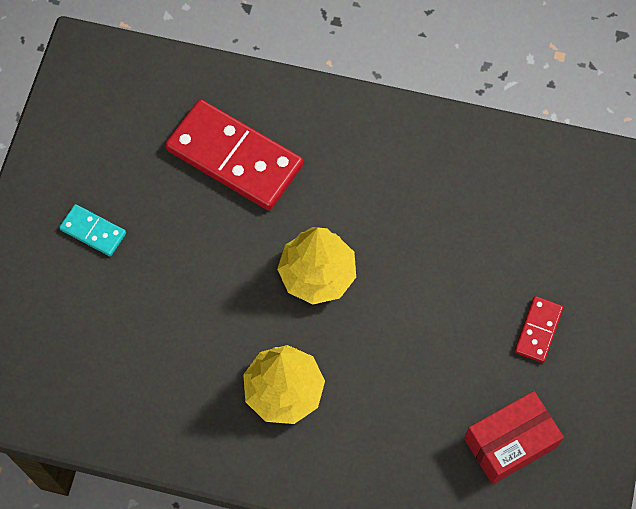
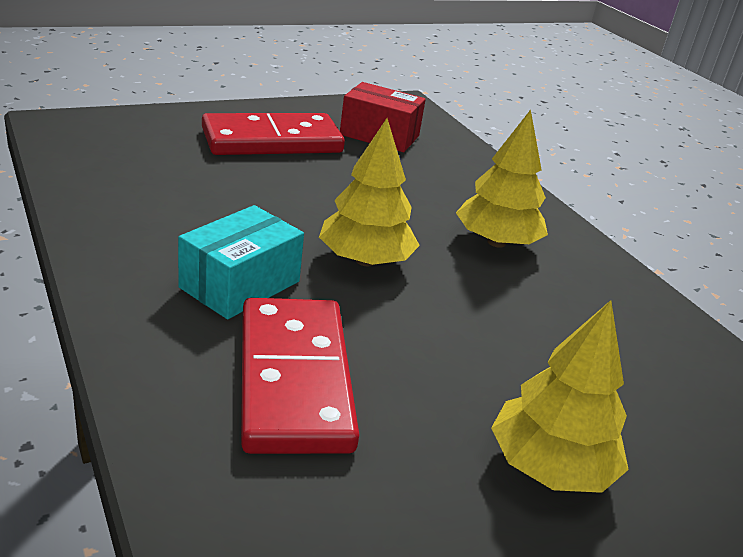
camera: 135 degrees left, 35 degrees down
turquoise domino [59,204,126,256] -> yellow tree [491,300,629,493]
red domino [514,296,563,363] -> red domino [202,113,345,155], size x2.12
none -> turquoise box [178,205,304,319]

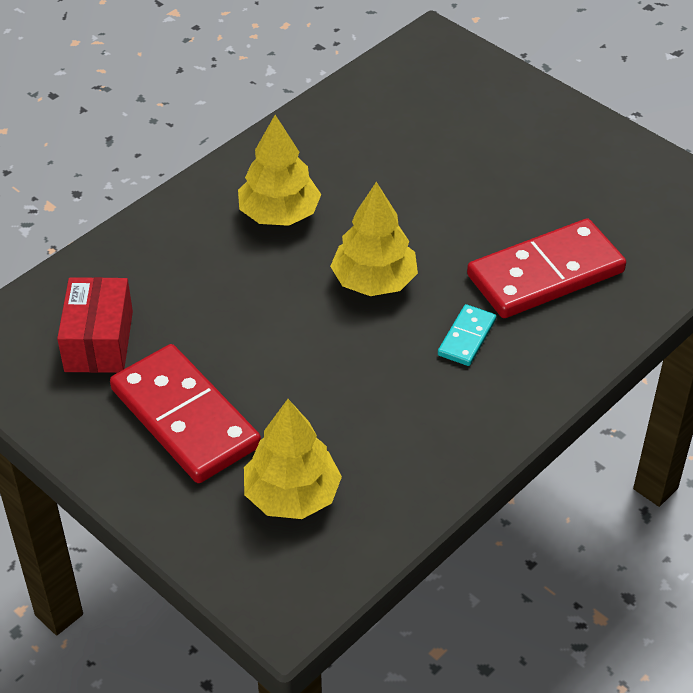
camera: 105 degrees left, 15 degrees up
turquoise box [178,205,304,319] -> turquoise domino [438,304,496,366]
yellow tree [491,300,629,493] -> yellow tree moved to [244,399,342,519]

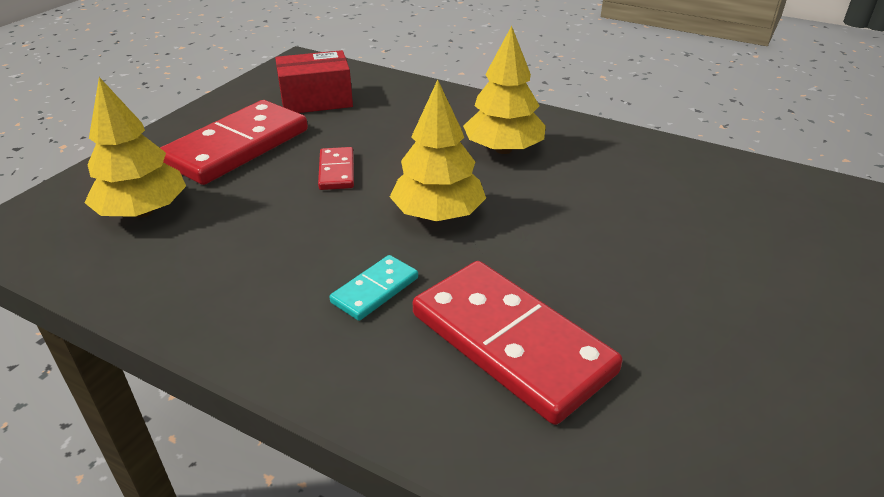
camera: 75 degrees right, 10 degrees down
turquoise domino [438,304,496,366] -> turquoise domino turned 60 degrees counterclockwise [330,255,418,321]
none -> red domino [318,147,354,190]

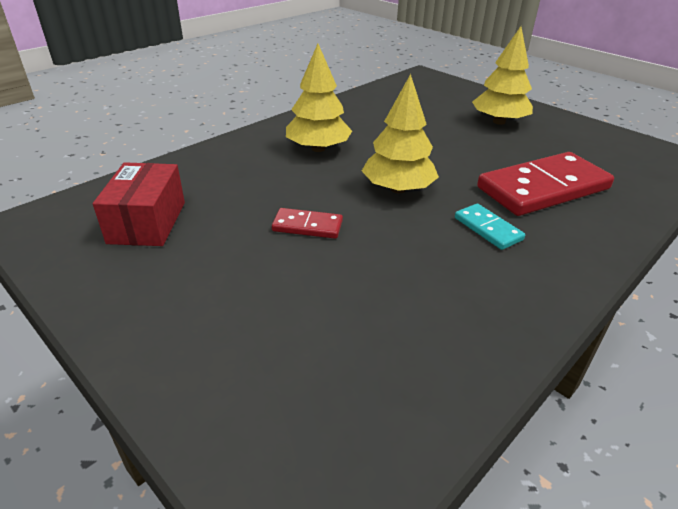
camera: 75 degrees left, 0 degrees up
yellow tree [84,77,186,218] -> yellow tree moved to [472,26,533,125]
red domino [160,100,308,185] -> none

